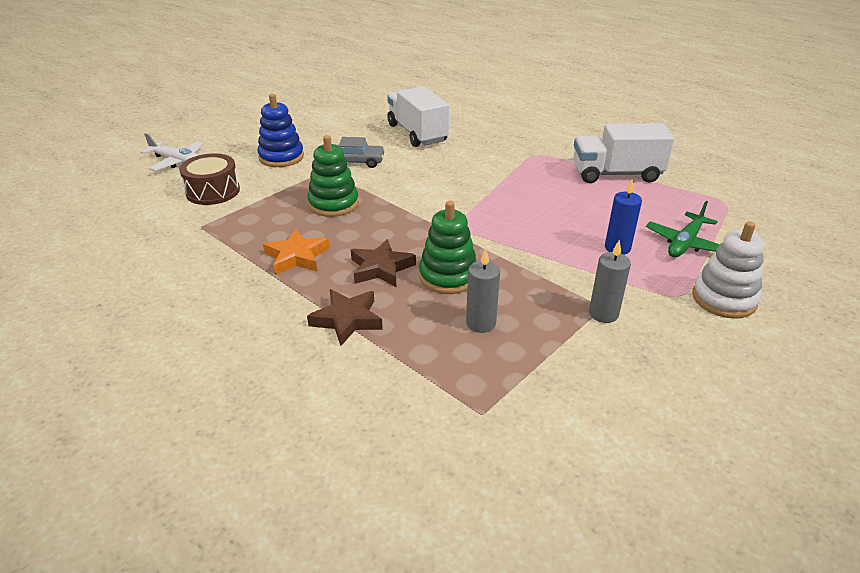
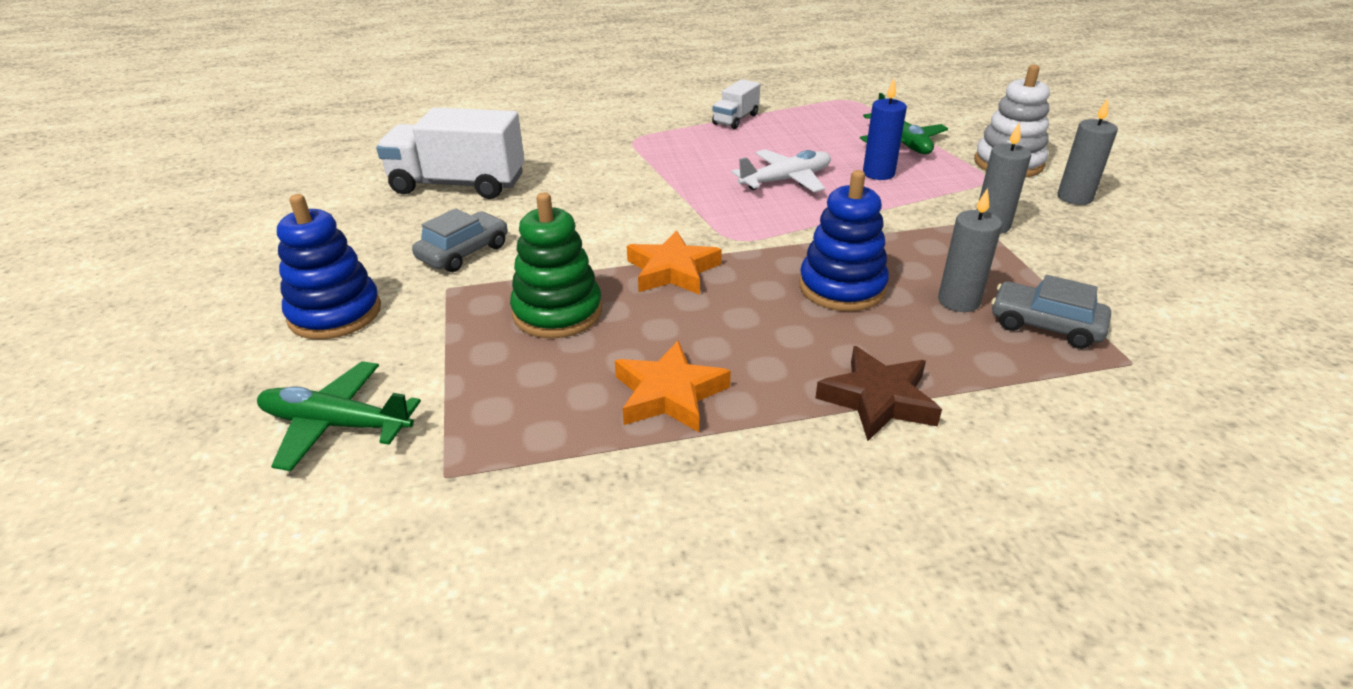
camera: 55 degrees left, 0 degrees up
white plane [141,133,204,171] -> white plane moved to [732,149,831,192]
brown drum [179,153,240,205] -> green plane [257,361,421,471]
brown star [351,239,416,287] -> none
green stacking toy [419,201,477,294] -> blue stacking toy [799,170,889,311]
white truck [573,123,675,183] -> white truck [712,79,760,129], size x0.51
none -> orange star [627,230,722,295]
none -> grey car [991,275,1111,349]
none -> grey candle [1058,98,1118,205]

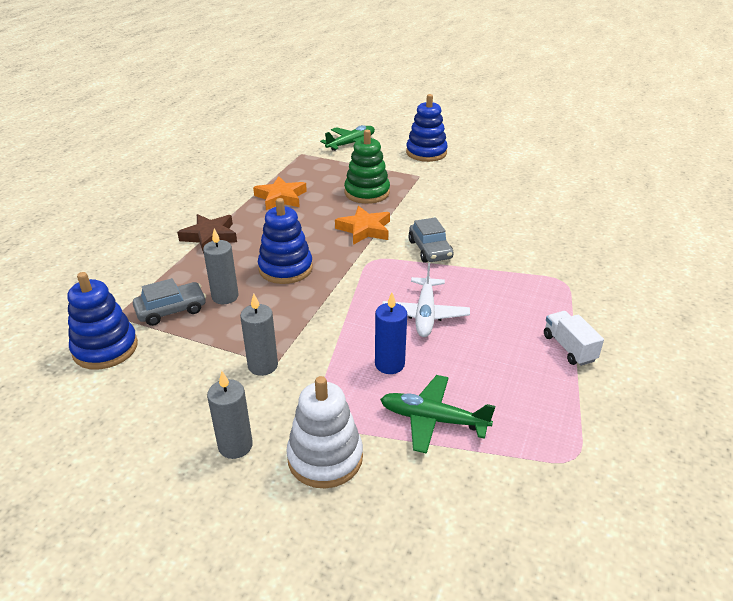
camera: 125 degrees right, 0 degrees up
white truck [376,108,525,199] -> none
grey car [412,208,508,272] -> grey car moved to [409,217,453,263]
none -> blue stacking toy [67,272,138,370]

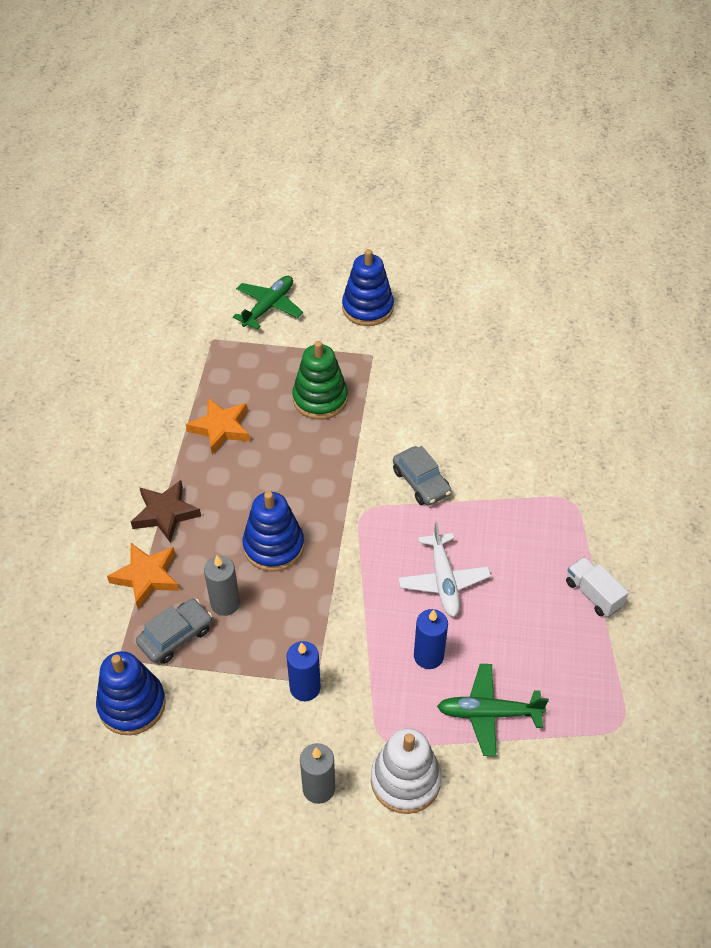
camera: 15 degrees left, 15 degrees up
grey candle [240,293,278,376] -> blue candle [286,641,321,701]
orange star [335,206,390,245] -> orange star moved to [107,543,179,609]

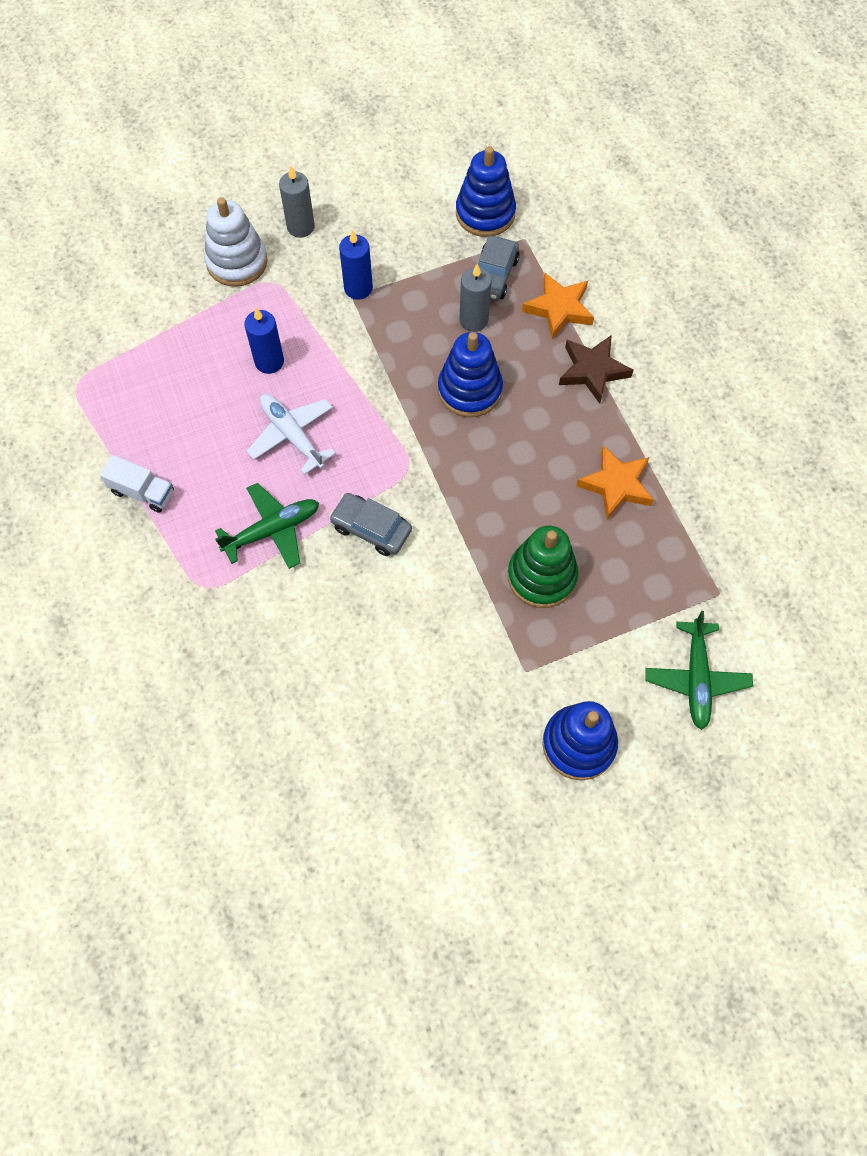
camera: 150 degrees right, 15 degrees up
green plane [437,664,549,756] -> green plane moved to [215,483,319,569]

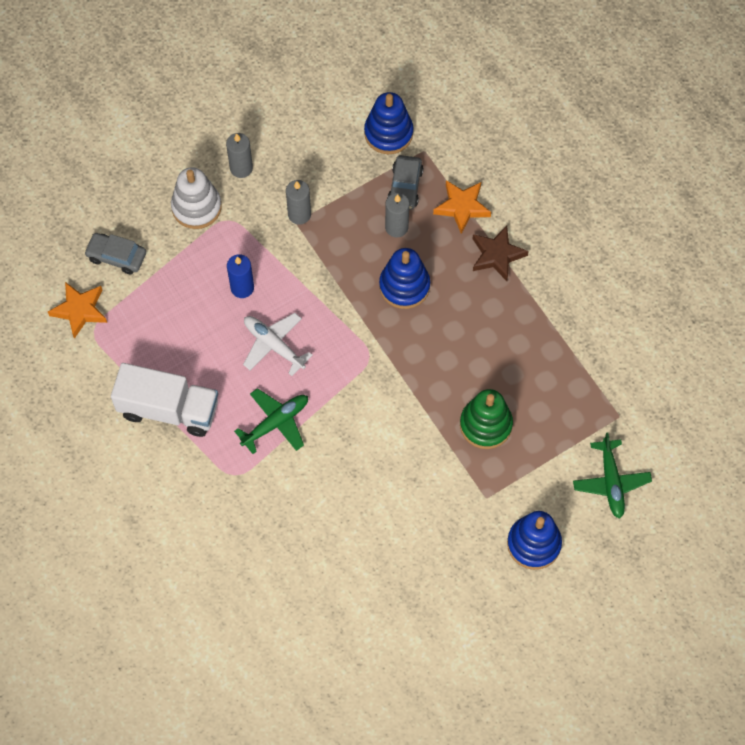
camera: 10 degrees left, 0 degrees up
white truck [100,455,174,513] -> white truck [111,363,218,437], size x1.94
grey car [329,493,412,556] -> grey car moved to [84,233,146,275]
blue candle [339,230,373,300] -> grey candle [286,180,311,225]
orange star [576,445,654,520] -> orange star moved to [48,282,107,339]

